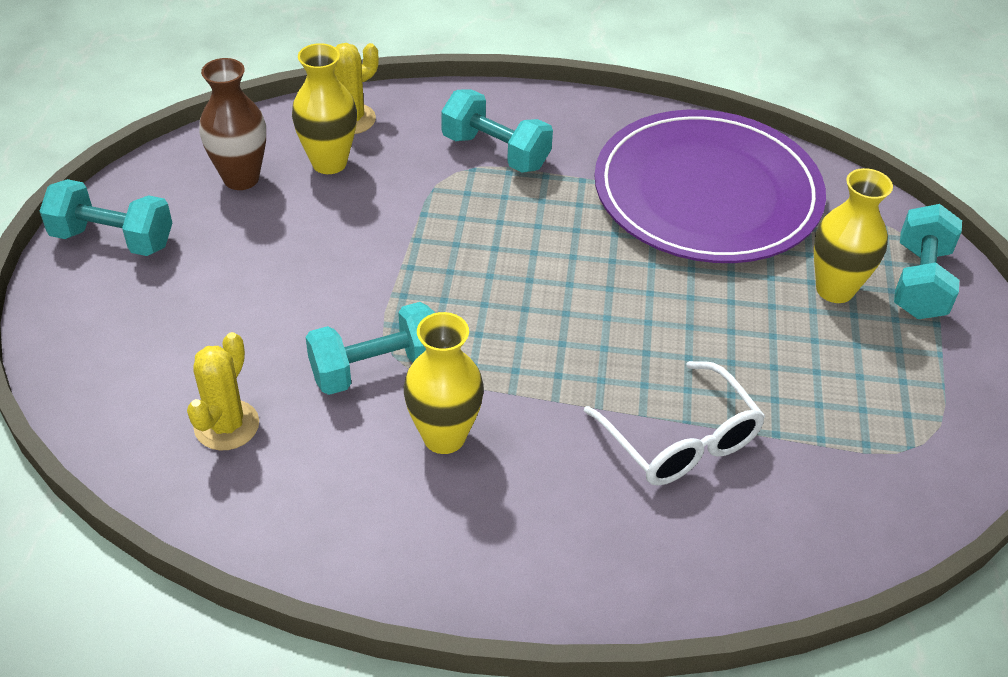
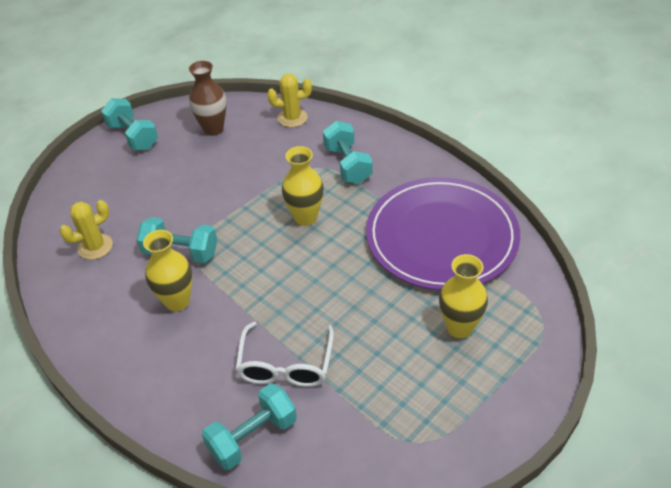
camera: 40 degrees right, 0 degrees up
yellow vase [292,43,357,174] -> yellow vase moved to [282,146,324,226]
turquoise dumbbell [894,204,962,319] -> turquoise dumbbell moved to [202,383,297,470]

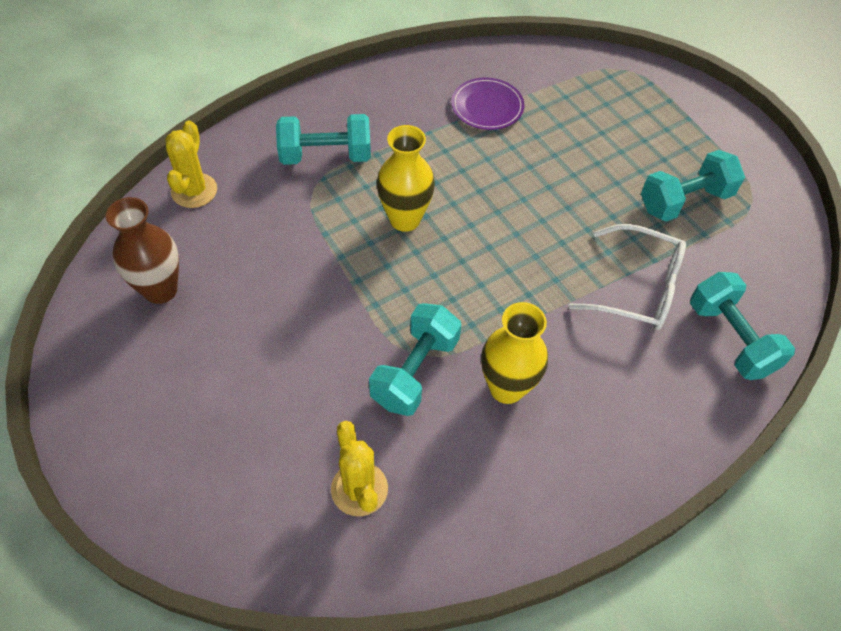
camera: 80 degrees left, 10 degrees up
turquoise dumbbell [101,98,158,150] -> turquoise dumbbell moved to [641,150,745,222]
purple plate [366,177,520,290] -> purple plate [451,77,524,130], size x0.41
yellow vase [439,254,488,338] -> none

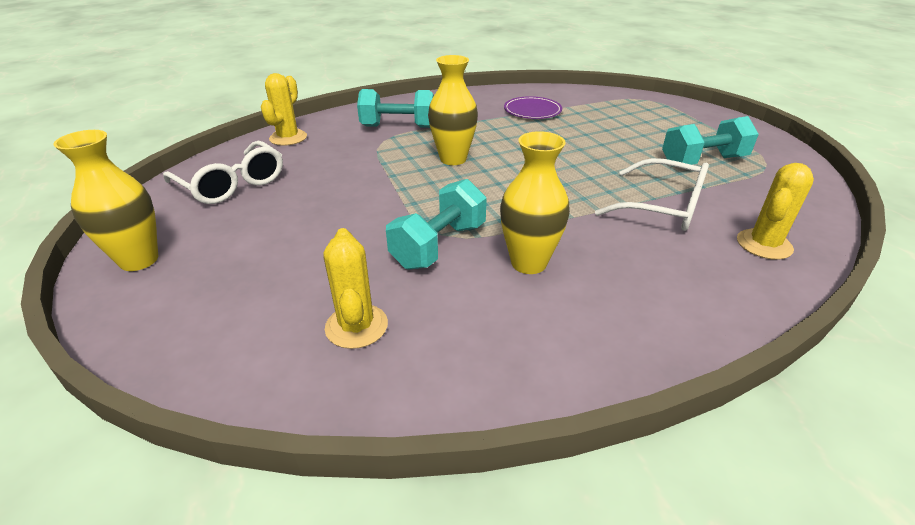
camera: 10 degrees right, 20 degrees down
brown vase [106,197,179,304] -> white glasses [163,141,283,204]
turquoise dumbbell [690,272,795,380] -> yellow cactus [737,163,814,260]
none -> yellow vase [53,130,158,271]

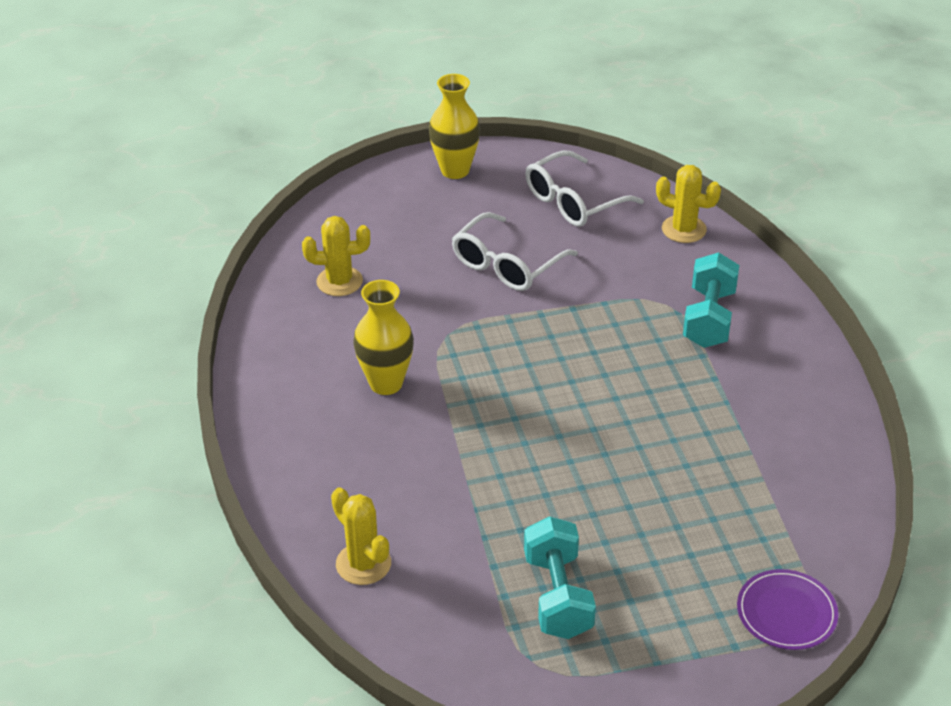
camera: 100 degrees right, 5 degrees up
turquoise dumbbell [386,179,487,270] -> none
yellow vase [428,55,478,165] -> none
purple plate [504,96,562,119] -> purple plate moved to [737,569,838,650]
white glasses [595,158,709,231] -> white glasses moved to [452,212,578,291]

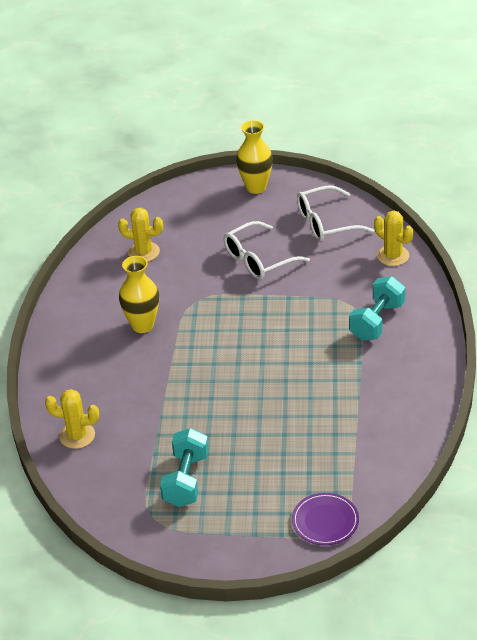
camera: 20 degrees right, 0 degrees up
yellow cactus [331,487,391,585] -> yellow cactus turned 60 degrees counterclockwise [45,389,99,449]

